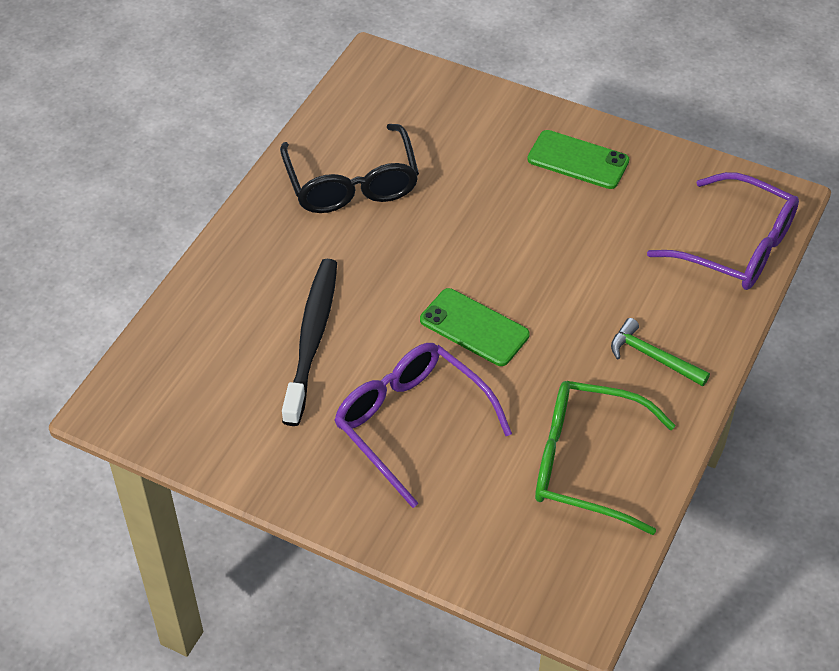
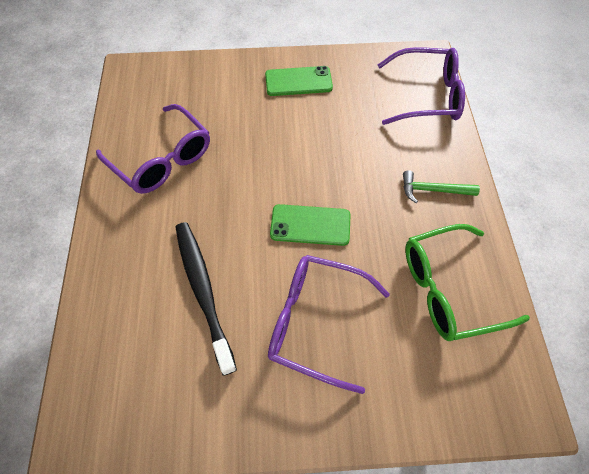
camera: 30 degrees left, 10 degrees up
black glasses [280,124,419,213] -> purple glasses [96,104,210,194]

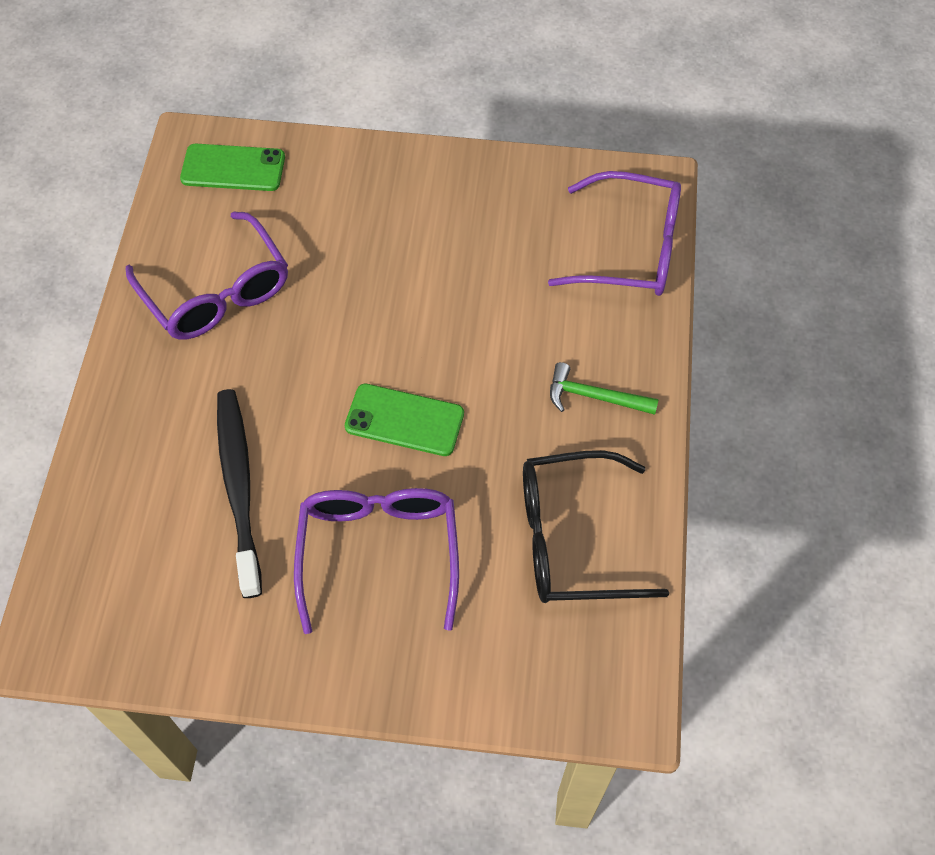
camera: 10 degrees right, 0 degrees up
green phone [265,66,333,96] -> green phone moved to [180,144,285,191]
purple glasses [268,255,390,394] -> purple glasses turned 60 degrees clockwise [294,488,459,634]
green glasses [405,224,530,341] -> black glasses [523,450,669,603]

